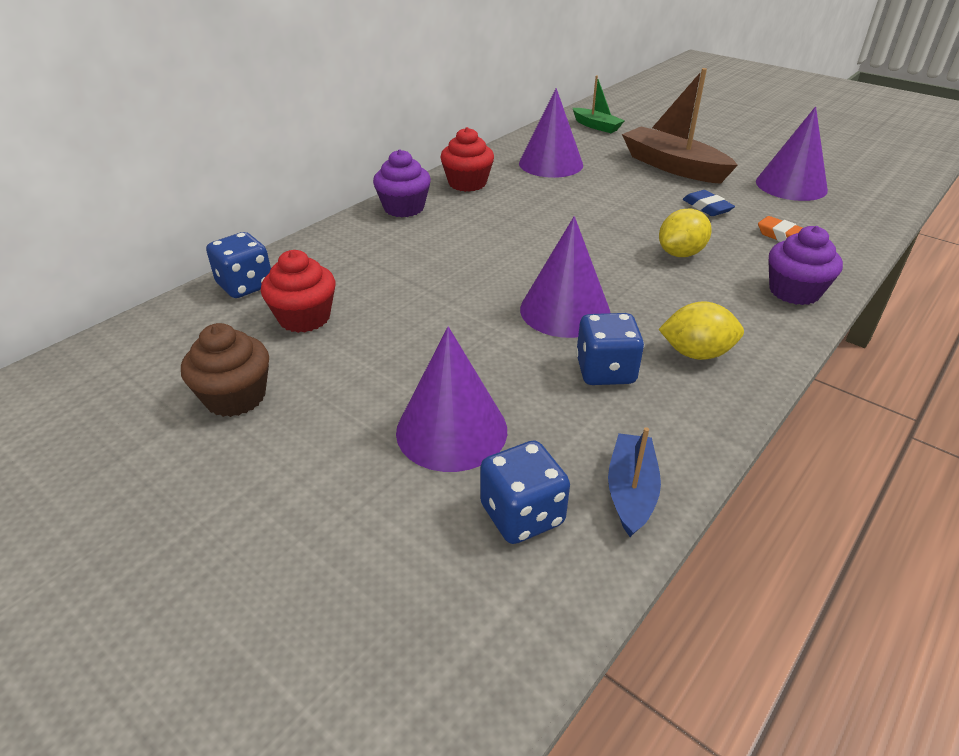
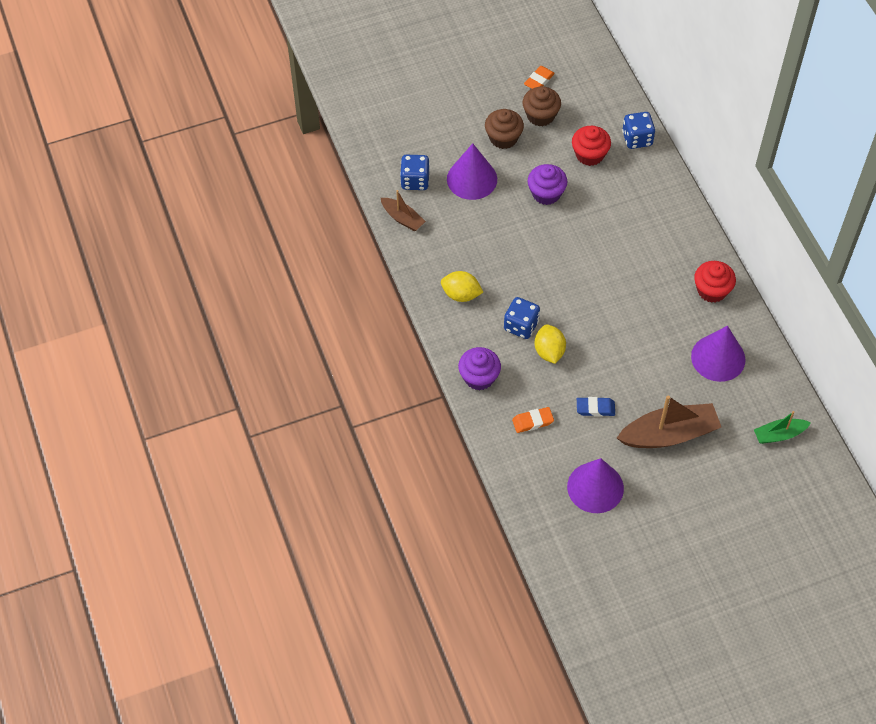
camera: 120 degrees right, 20 degrees up
purple cupcake [373,149,431,217] -> purple cupcake moved to [528,164,568,205]
purple cone [520,216,610,338] -> none
blue dice [576,313,644,385] -> blue dice moved to [504,297,540,339]
blue boat [608,427,661,537] -> brown boat [381,190,426,231]
yellow lemon [659,301,744,360] -> yellow lemon turned 75 degrees clockwise [441,271,483,302]
none -> brown cupcake [485,109,524,149]
none -> orange eraser [524,66,555,89]

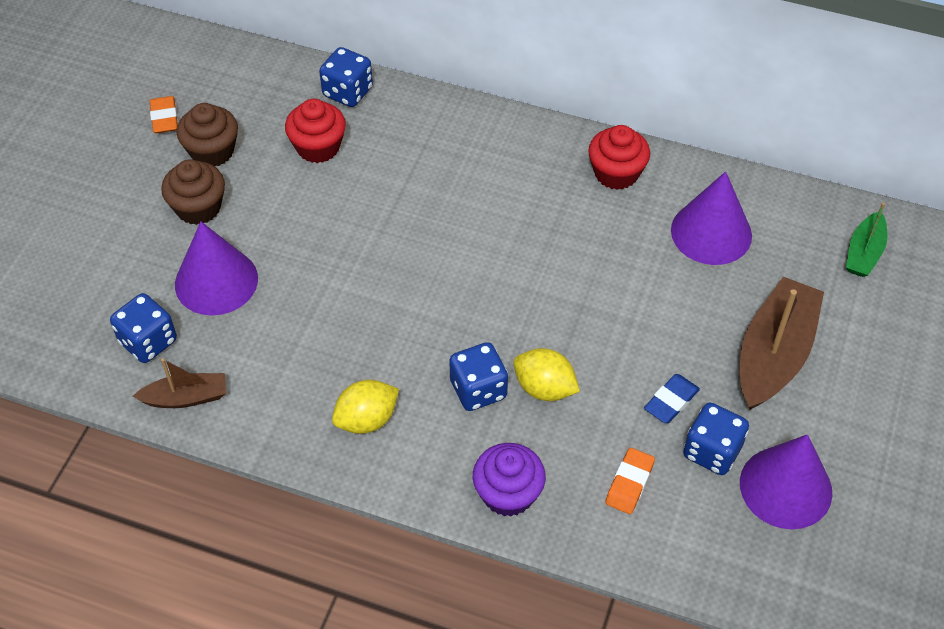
camera: 50 degrees left, 5 degrees down
purple cupcake [528,164,568,205] -> none
none -> blue dice [683,403,749,475]

